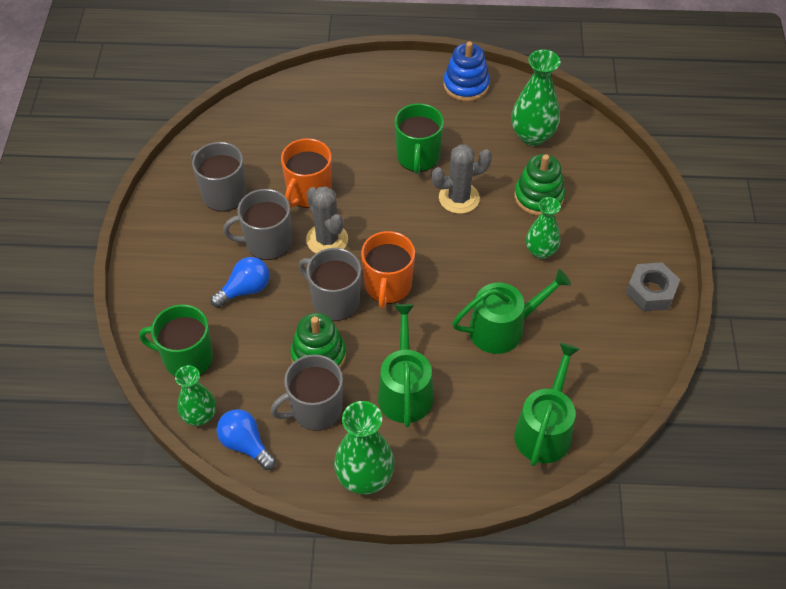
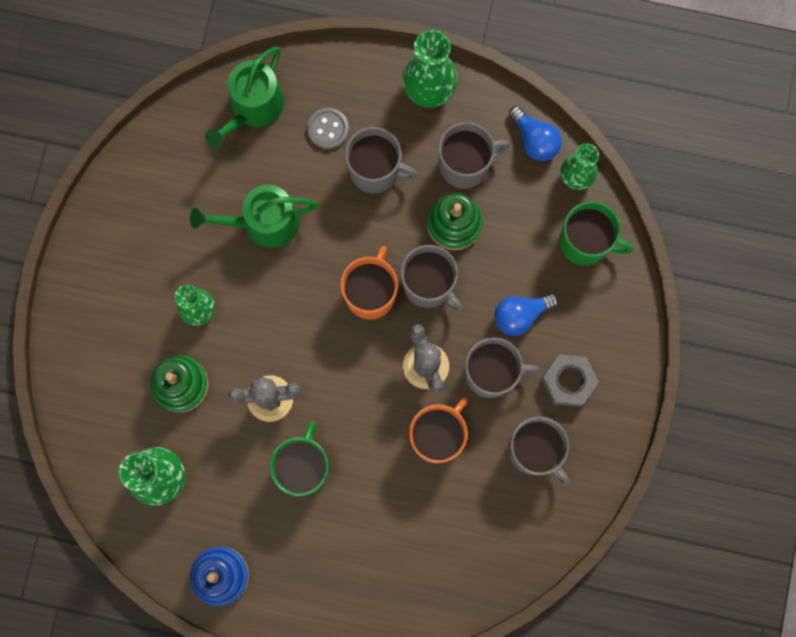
camera: 170 degrees left, 25 degrees up
green watering can [378,304,434,427] -> grey mug [345,127,418,193]
grey nut [626,262,680,311] -> grey nut moved to [541,354,599,407]
none -> grey button [307,108,349,149]

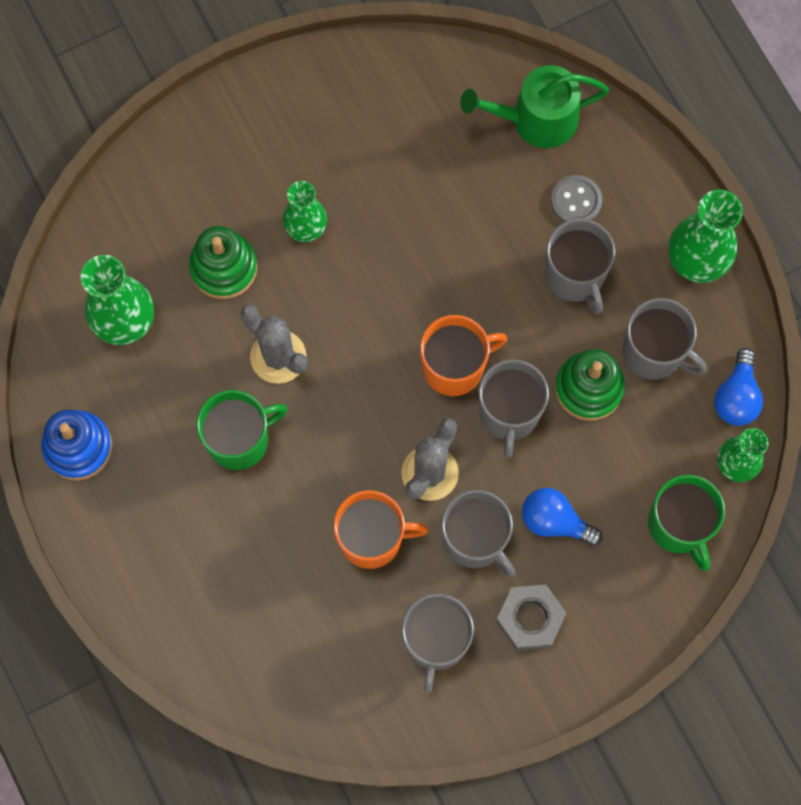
camera: 50 degrees right, 5 degrees down
green watering can [190,185,319,248] -> none

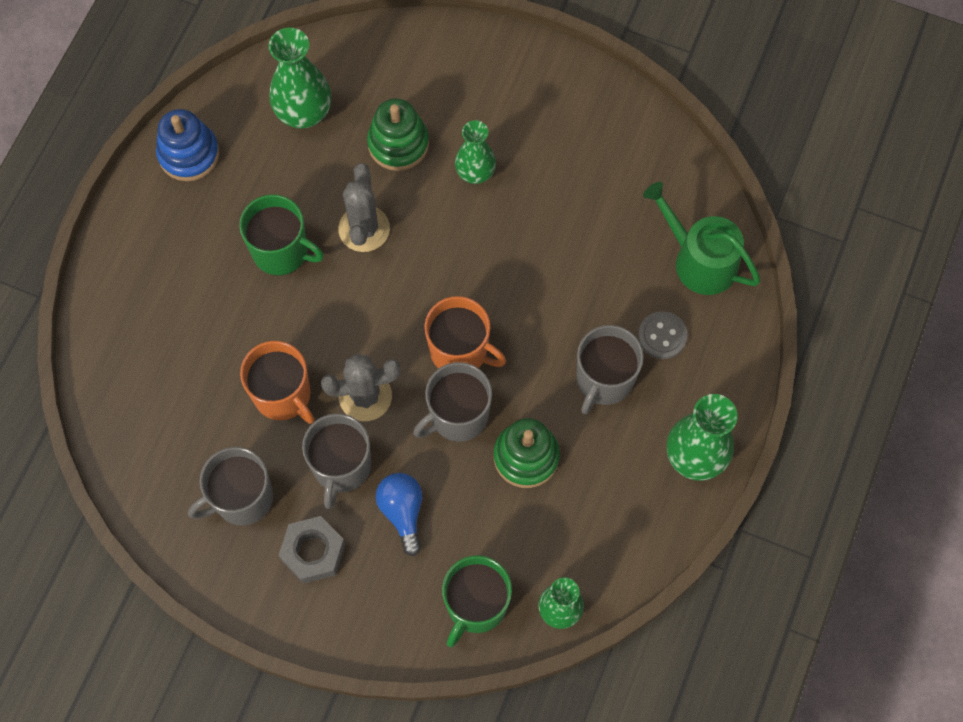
camera: 50 degrees right, 5 degrees down
grey mug [623,298,707,380] -> none
blue light bulb [714,348,763,426] -> none

